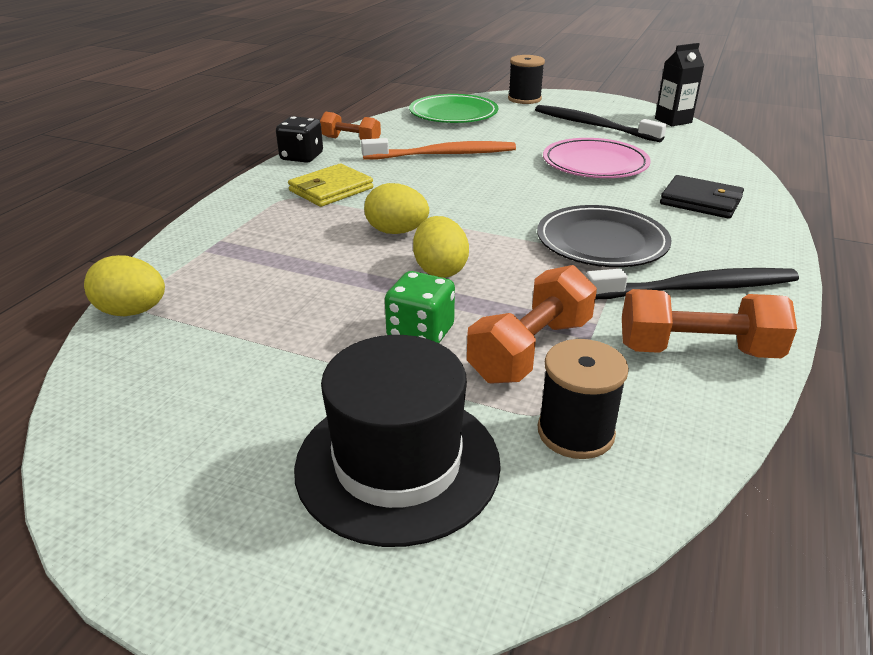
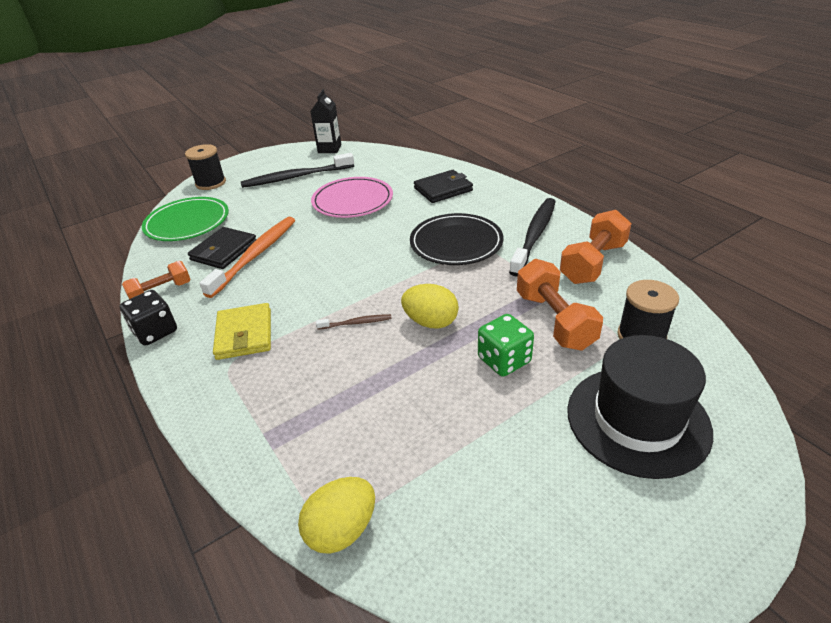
camera: 55 degrees left, 5 degrees up
yellow egg [364,183,429,234] -> brown toothbrush [316,314,392,330]
none -> black wallet [188,227,257,269]

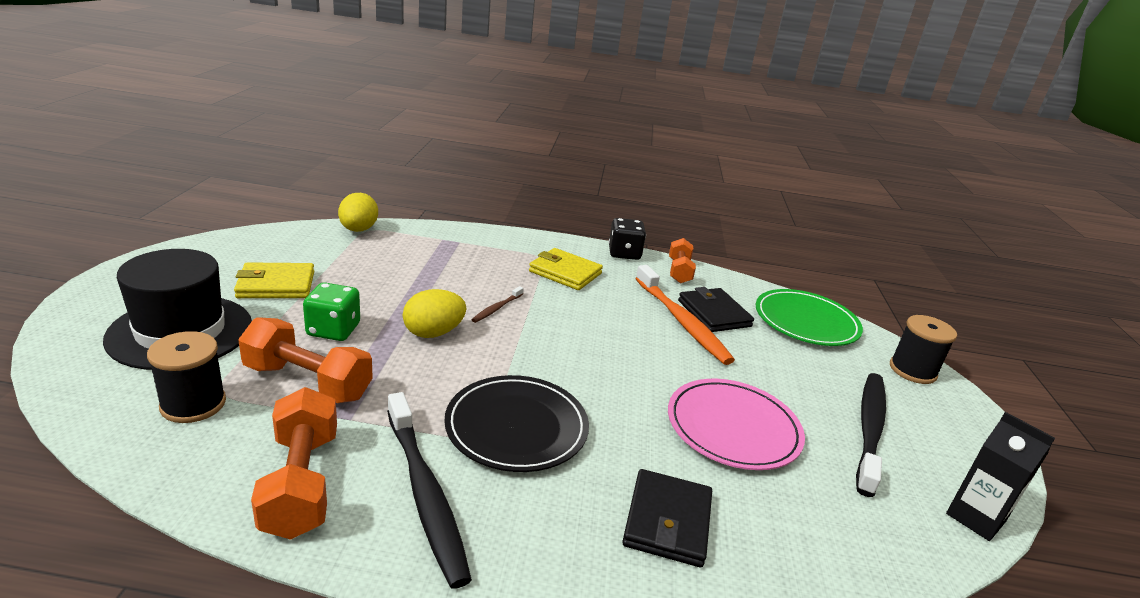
camera: 125 degrees right, 10 degrees down
none -> yellow wallet [234,262,314,298]

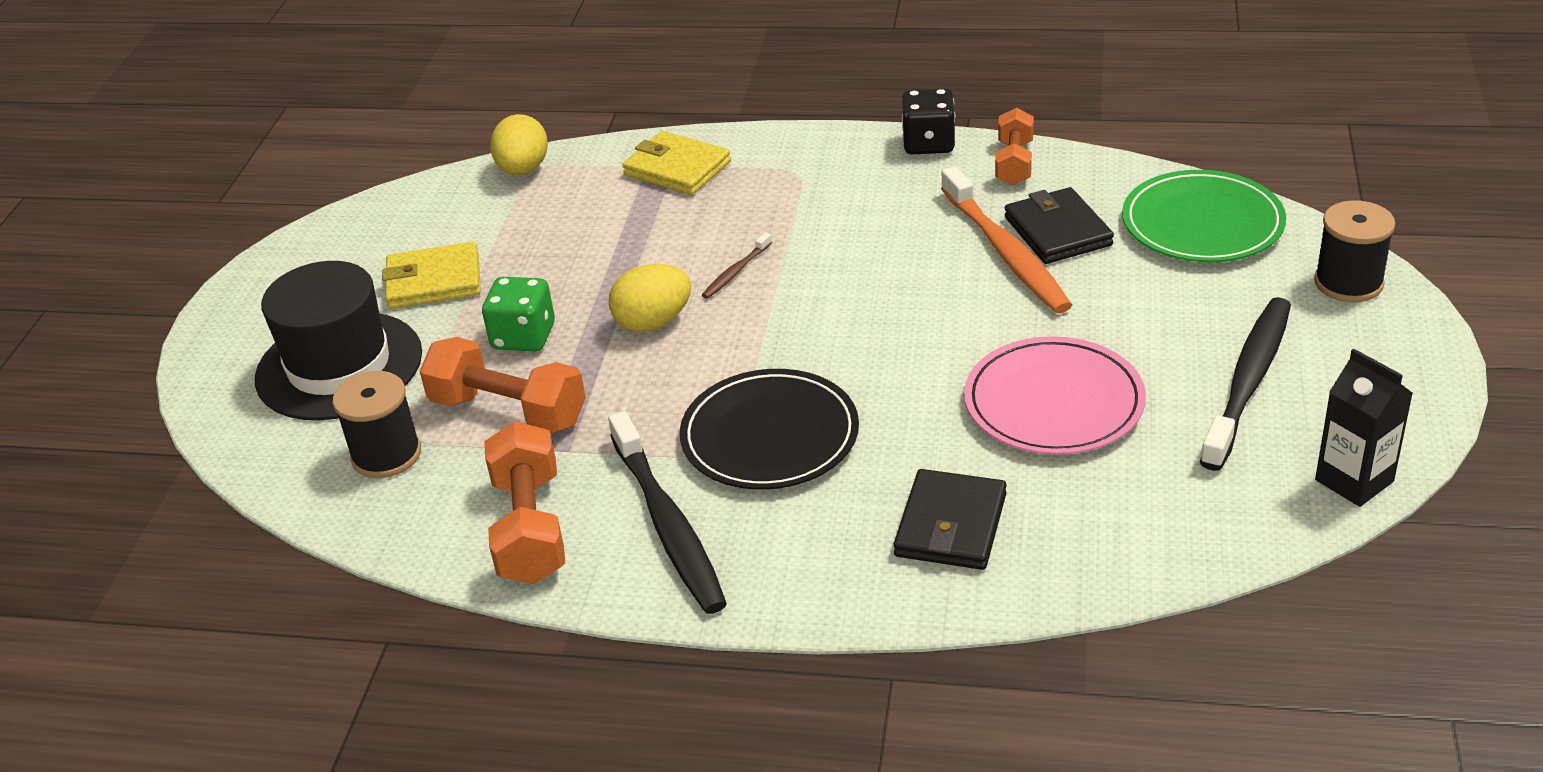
camera: 10 degrees right, 10 degrees up
yellow wallet [529,248,603,290] -> yellow wallet moved to [622,131,731,195]

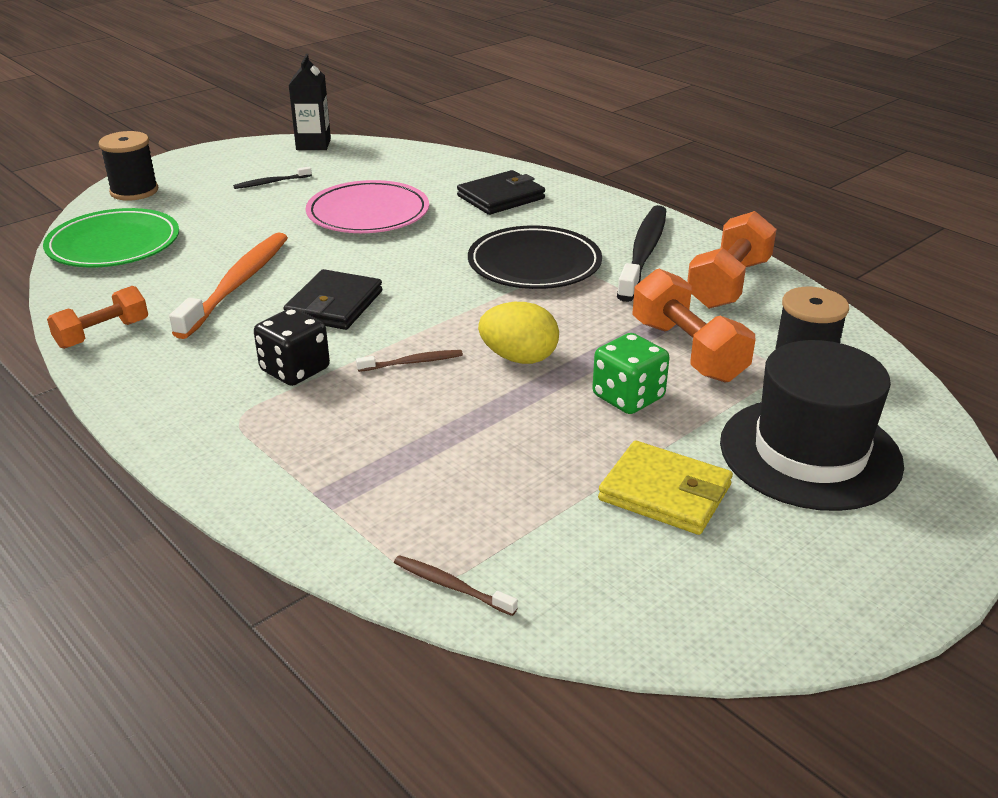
camera: 145 degrees left, 5 degrees down
yellow egg [490,114,548,175] -> brown toothbrush [394,555,518,616]
yellow wallet [622,131,731,195] -> none
black dice [902,88,956,154] -> black dice moved to [254,308,330,386]
black wallet [1005,187,1114,264] -> black wallet moved to [284,269,382,330]
black toothbrush [1200,297,1291,471] -> black toothbrush [233,167,312,189], size x0.45

